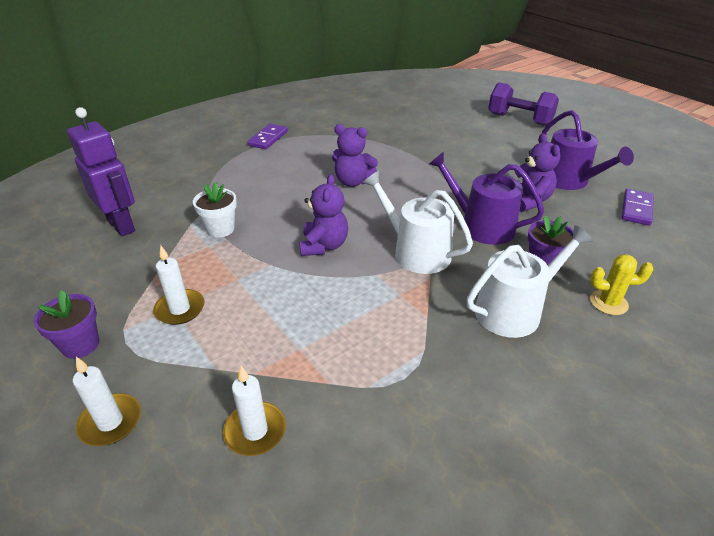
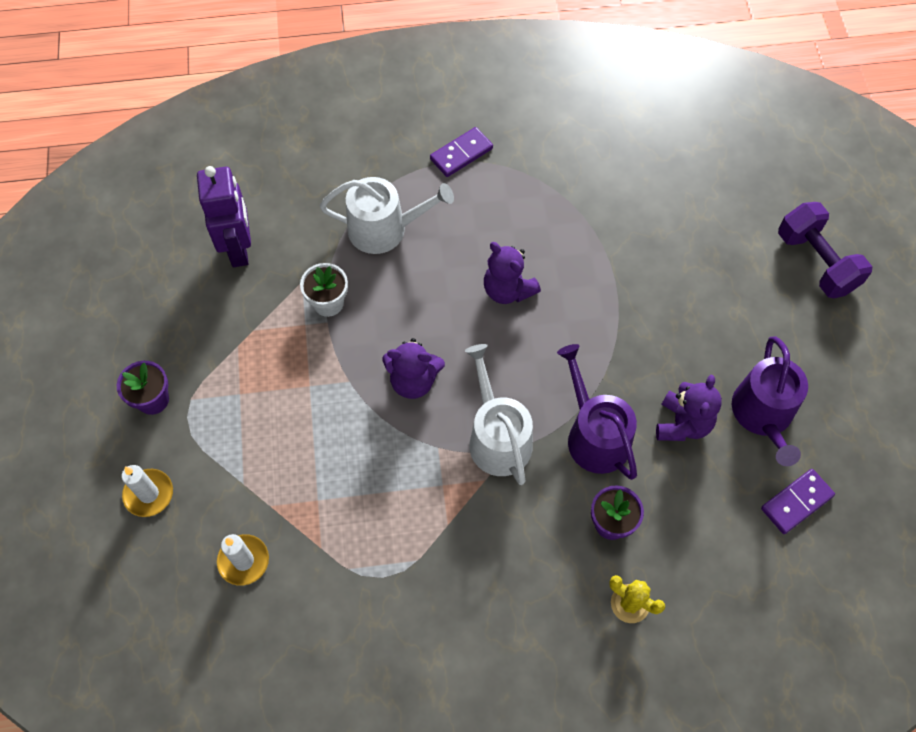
camera: 30 degrees right, 25 degrees up
white candle [153,246,204,325] -> none
purple teddy bear [299,174,348,256] -> purple teddy bear turned 60 degrees clockwise [382,338,445,399]
white watering can [467,225,593,338] -> white watering can moved to [320,177,454,254]

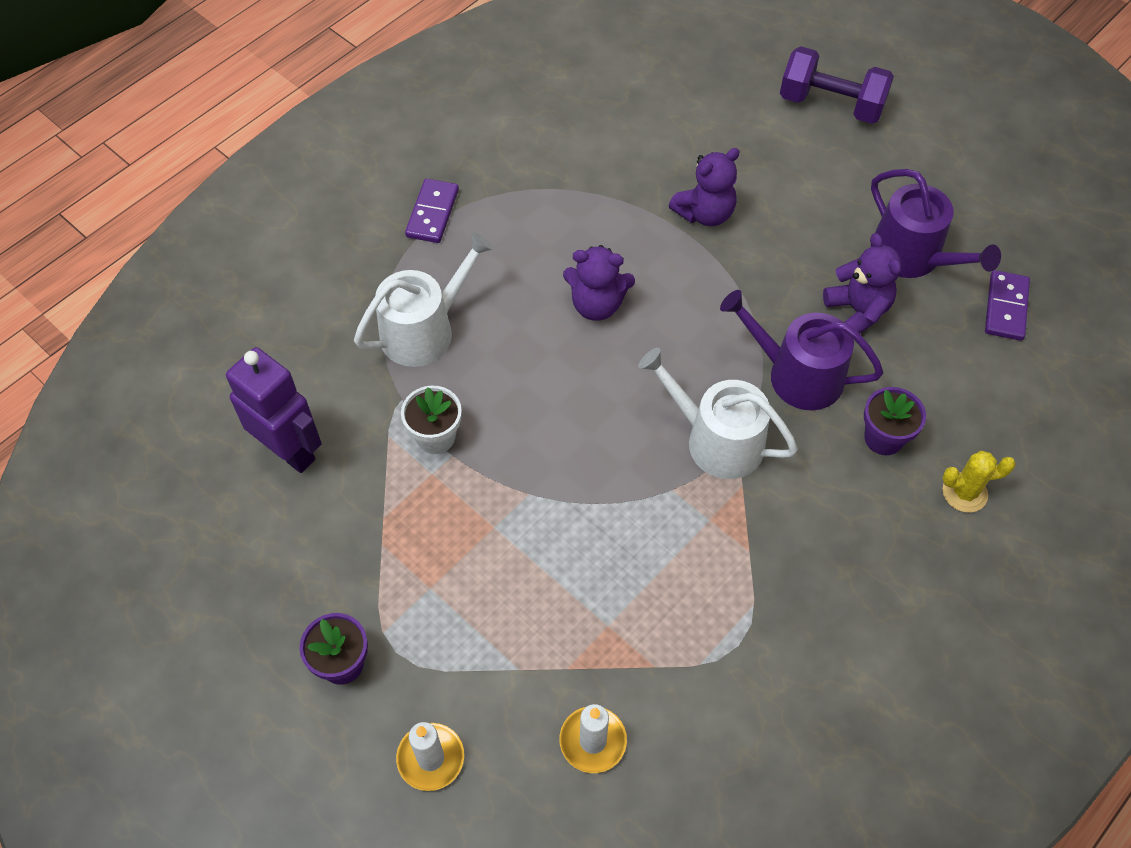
camera: 40 degrees left, 5 degrees down
purple teddy bear [382,338,445,399] -> purple teddy bear moved to [669,148,740,226]

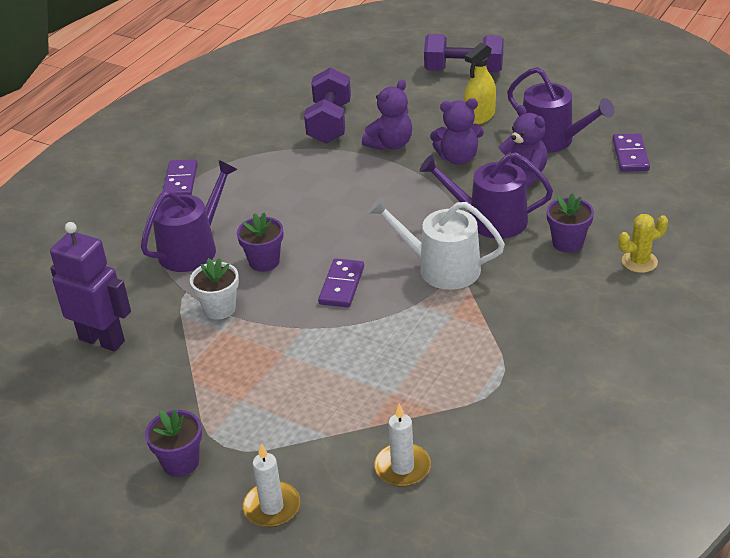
camera: 10 degrees left, 20 degrees down
white watering can [354,232,494,367] -> purple watering can [141,160,237,272]
purple teddy bear [563,245,635,321] -> purple teddy bear moved to [430,98,484,165]
none -> purple flower pot [237,213,283,272]
none -> purple dumbbell [304,67,351,144]
none -> purple domino [318,258,364,307]
none -> yellow spray bottle [464,43,496,125]

